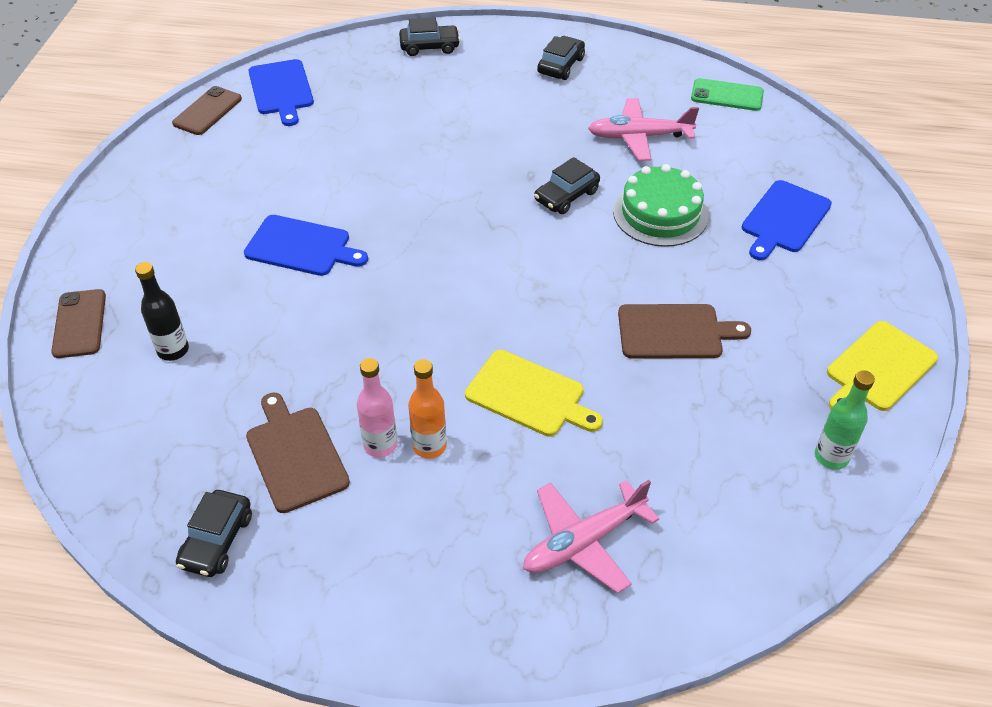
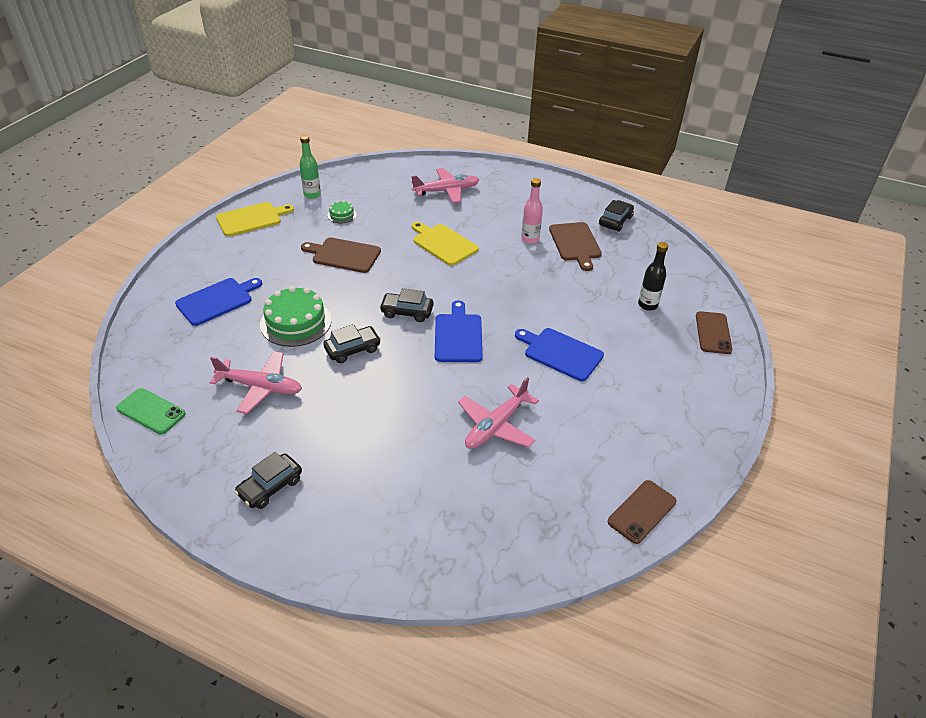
camera: 165 degrees left, 5 degrees down
blue cutting board [249,59,314,126] -> blue cutting board moved to [435,300,483,362]
black car [399,18,460,56] -> black car moved to [379,288,434,322]
orange bottle [408,359,447,459] -> none
none -> green cake [327,200,356,224]
none -> pink plane [458,377,539,449]

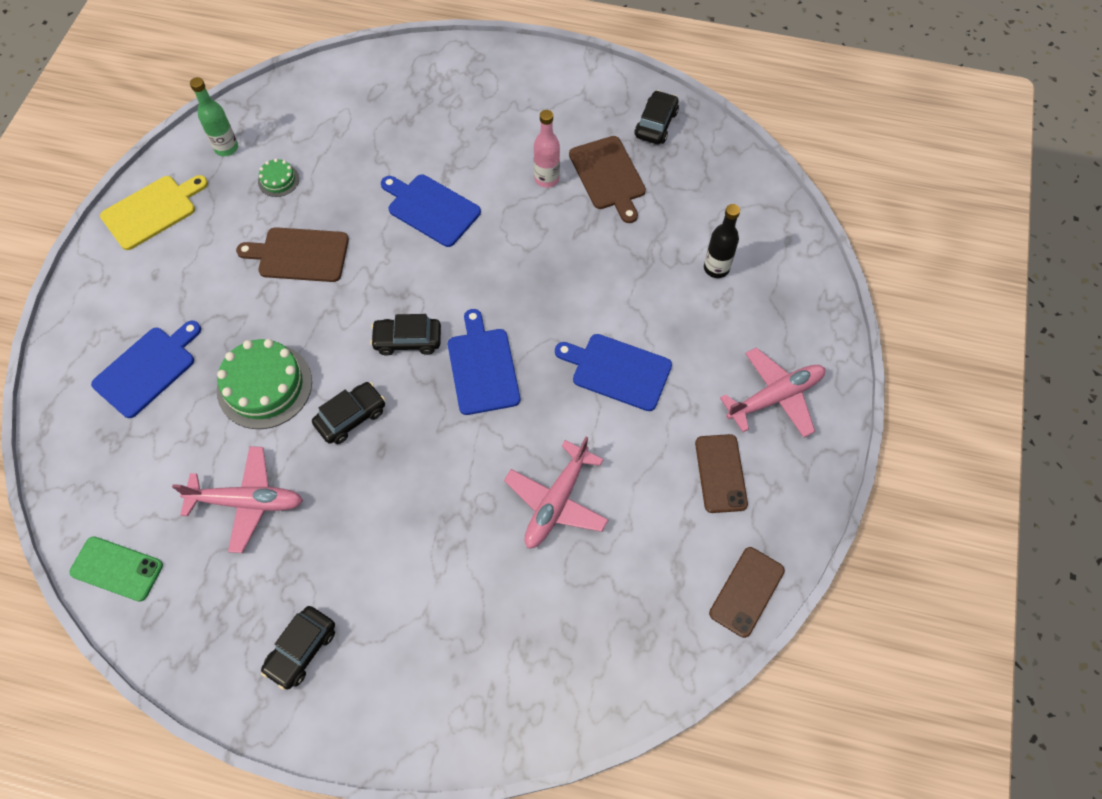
camera: 10 degrees left, 20 degrees up
pink plane [412,168,479,203] -> pink plane moved to [720,347,825,438]
yellow cutting board [412,222,479,266] -> blue cutting board [381,175,481,247]
brown phone [696,311,733,354] -> brown phone moved to [695,434,748,513]

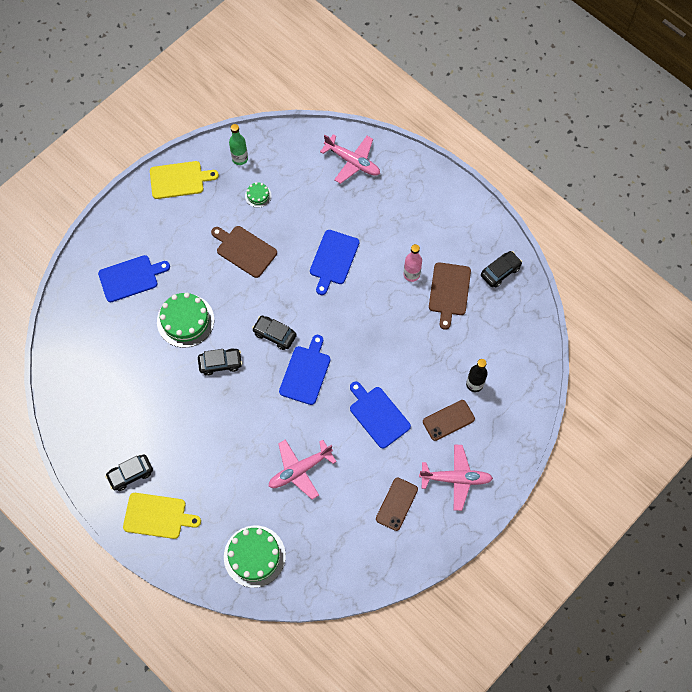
camera: 30 degrees right, 5 degrees up
green phone [69,536,163,602] -> none
pink plane [172,446,303,553] -> pink plane moved to [320,134,380,184]
blue cutting board [381,175,481,247] -> blue cutting board turned 135 degrees counterclockwise [310,230,359,295]
brown phone [709,547,785,638] -> brown phone moved to [423,400,475,441]
none -> yellow cutting board [123,493,201,539]
none -> green cake [224,526,286,588]

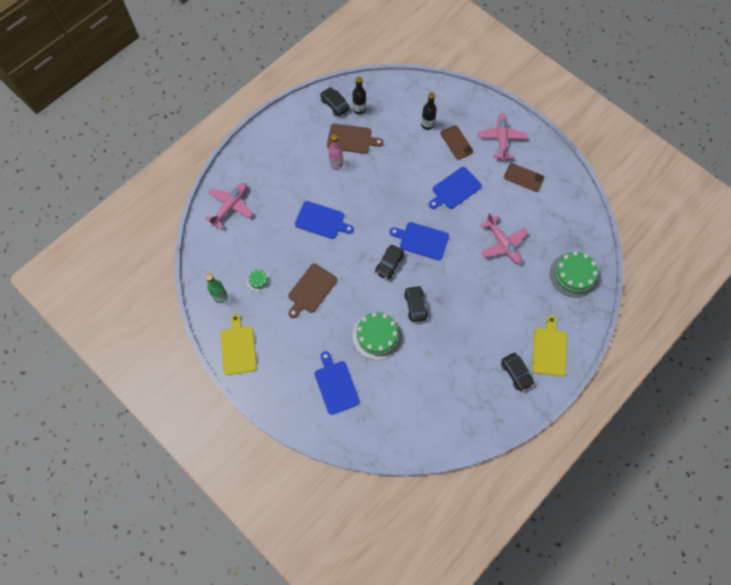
camera: 90 degrees left, 0 degrees up
none -> black bottle [353,77,366,115]

